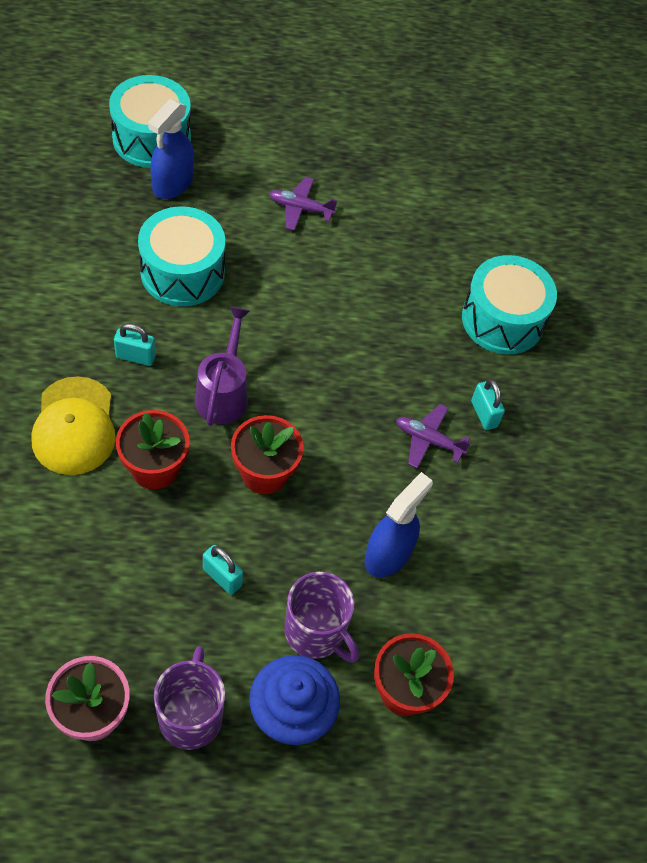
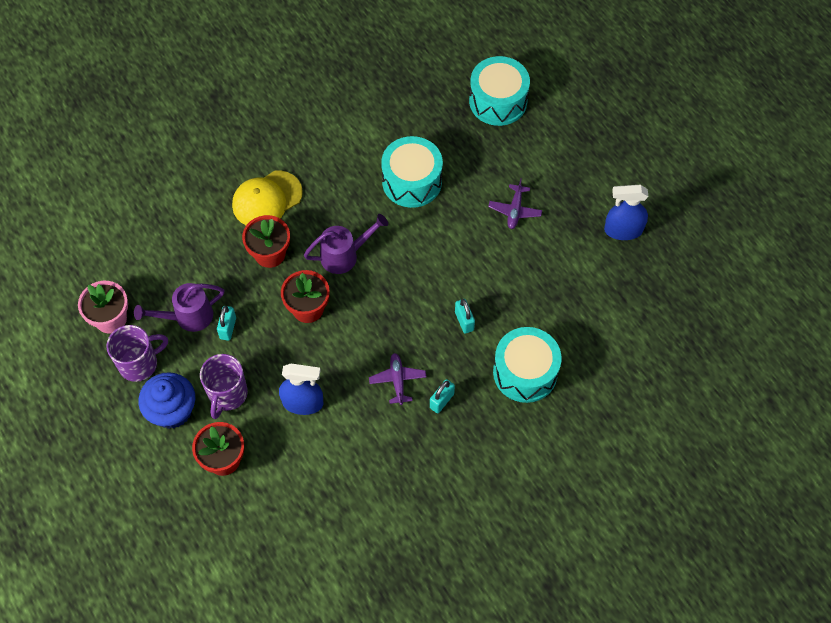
camera: 65 degrees right, 5 degrees up
turquoise padlock [114,323,156,366] -> turquoise padlock moved to [455,299,475,334]
blue spray bottle [148,99,194,199] -> blue spray bottle moved to [604,185,648,240]
purple plane [269,177,337,230] -> purple plane turned 150 degrees counterclockwise [488,178,542,229]
none -> purple watering can [134,283,225,332]

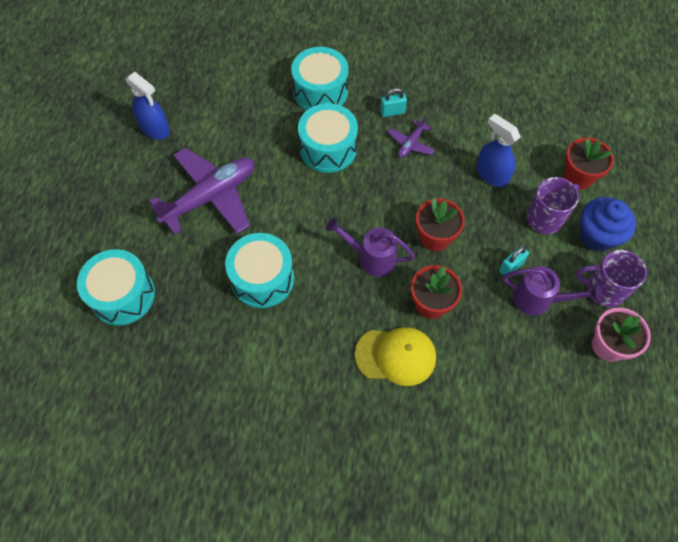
camera: 140 degrees left, 0 degrees up
turquoise padlock [455,299,475,334] -> turquoise drum [298,103,358,173]
purple plane [488,178,542,229] -> purple plane [149,148,254,234], size x2.19

